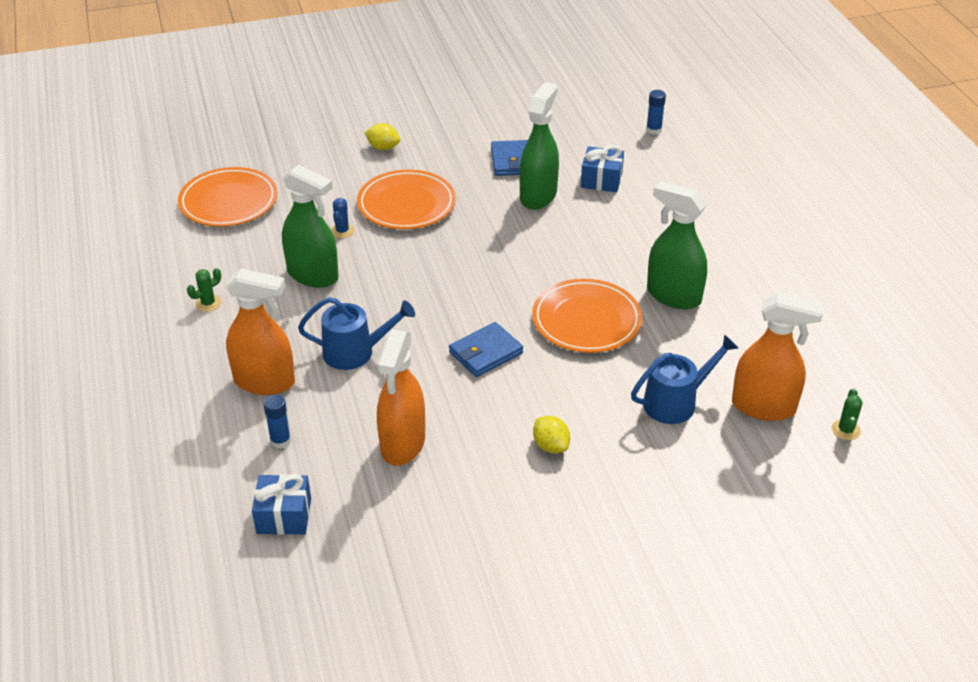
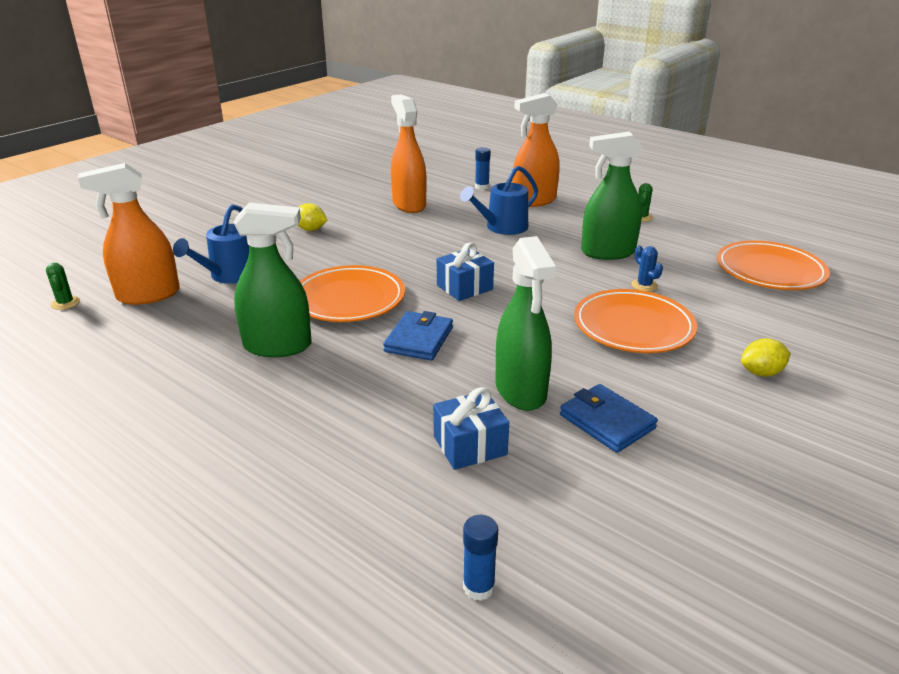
camera: 145 degrees right, 10 degrees down
blue gift [252,474,311,535] -> blue gift moved to [437,242,494,301]
blue wallet [449,322,523,377] -> blue wallet moved to [383,311,453,361]

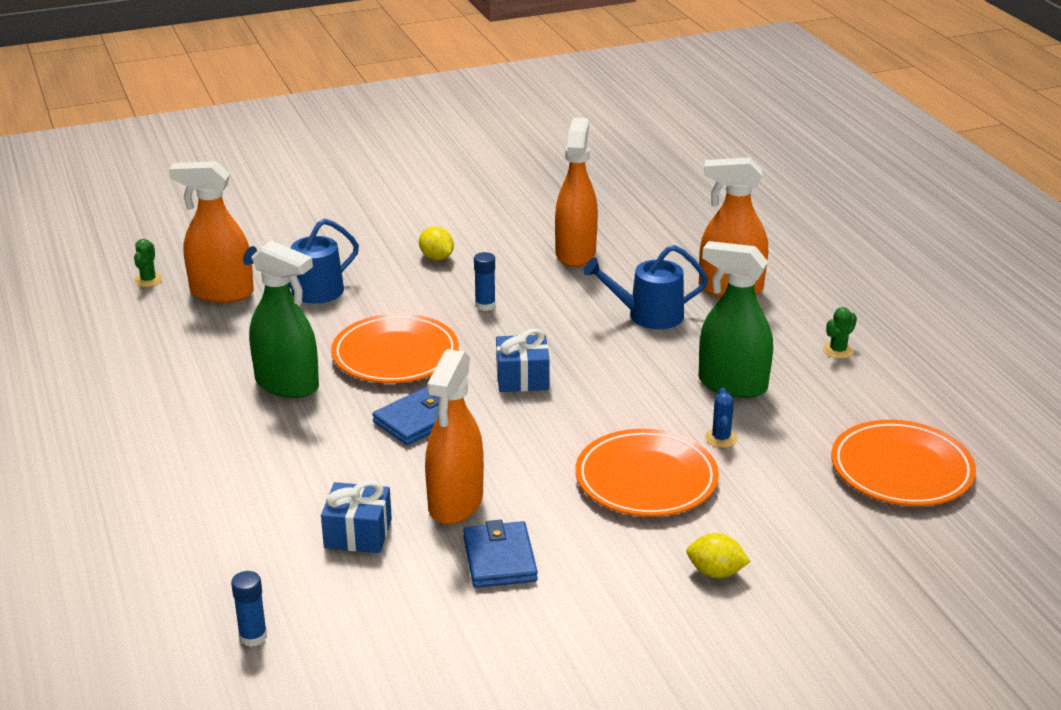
camera: 30 degrees right, 0 degrees up
blue glue stick [475,147,491,190] -> blue glue stick moved to [474,252,496,311]
green spray bottle [495,236,556,411] -> orange spray bottle [425,349,484,524]

